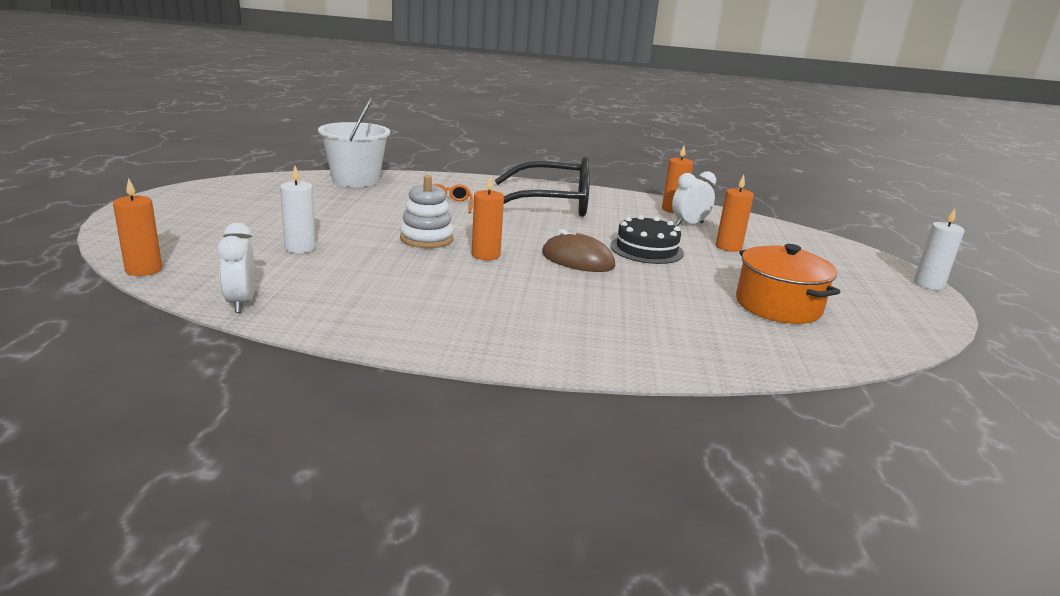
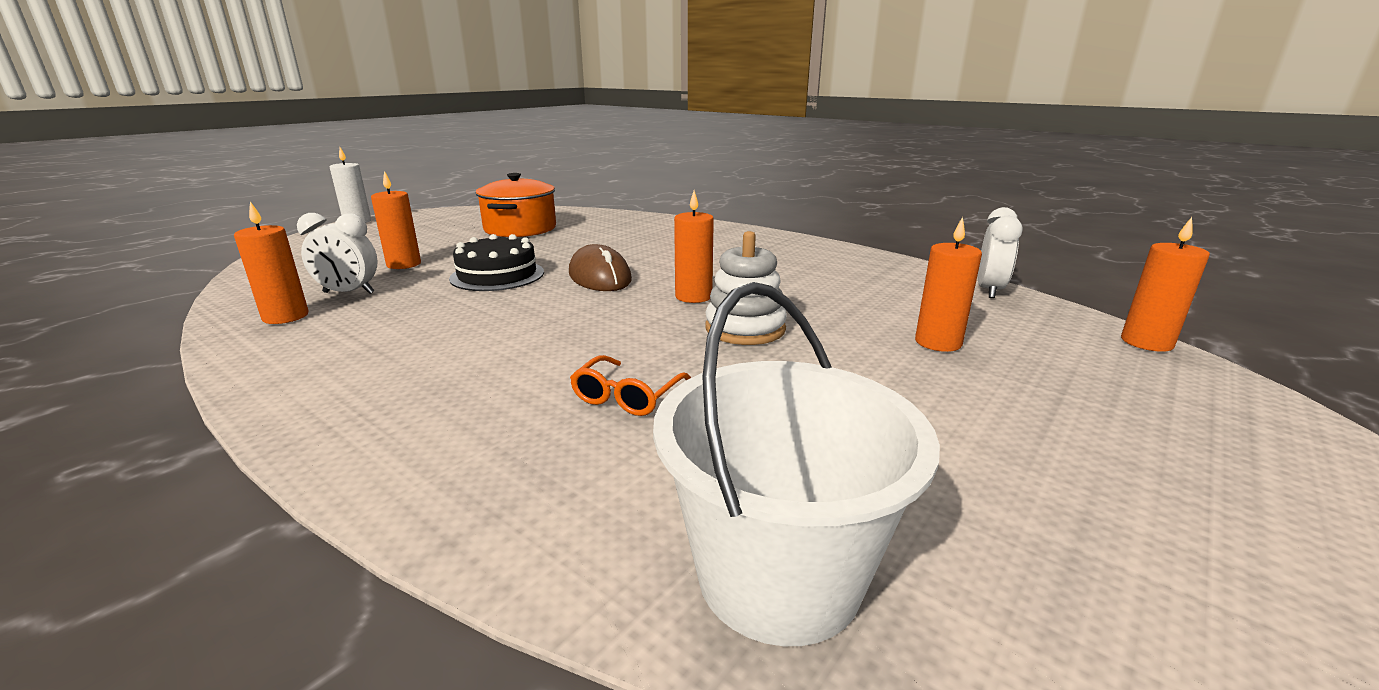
camera: 145 degrees left, 0 degrees up
white candle [280,166,316,253] -> orange candle [915,217,982,352]
black glasses [495,157,590,217] -> none

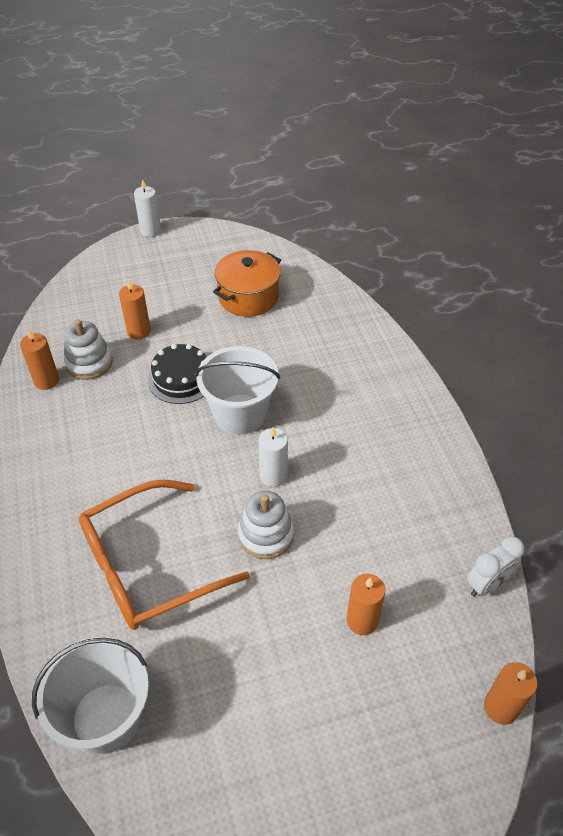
camera: 35 degrees right, 25 degrees up
white clock [297,213,378,294] -> white stacking toy [64,319,113,380]
brown mouse [569,244,632,291] -> white bucket [195,346,280,435]
orange glasses [570,355,691,416] -> orange glasses [79,479,250,630], size x2.49
orange candle [674,191,714,303] -> white candle [258,427,288,487]

